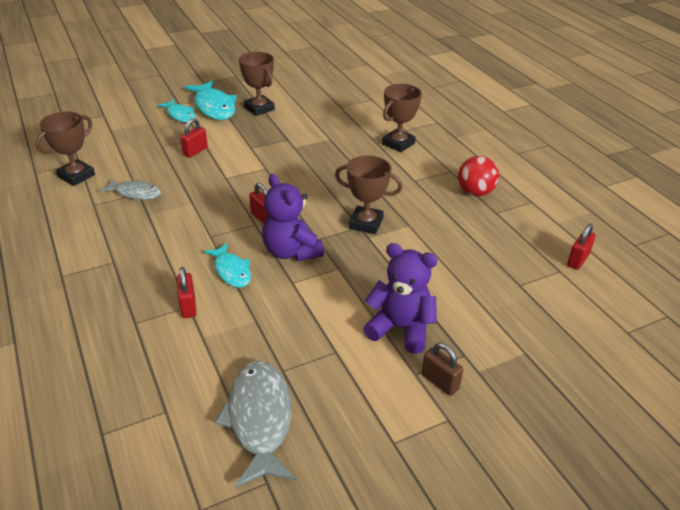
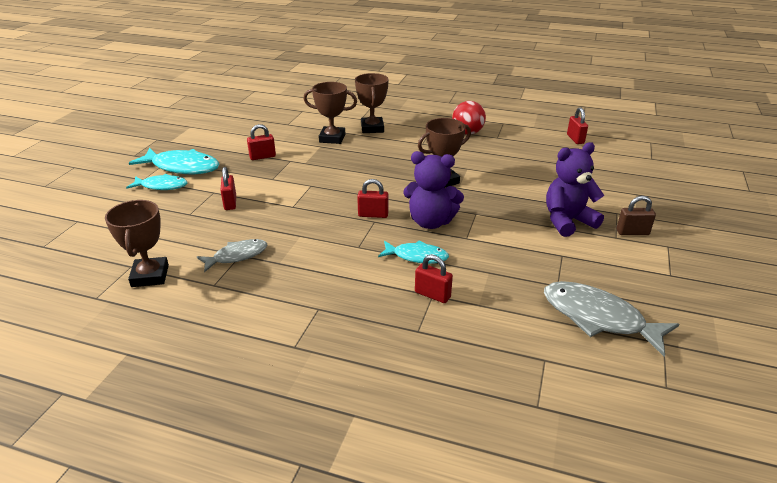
camera: 45 degrees left, 5 degrees down
brown trophy [239,52,275,116] -> brown trophy moved to [303,82,357,144]
none -> red padlock [247,124,276,160]

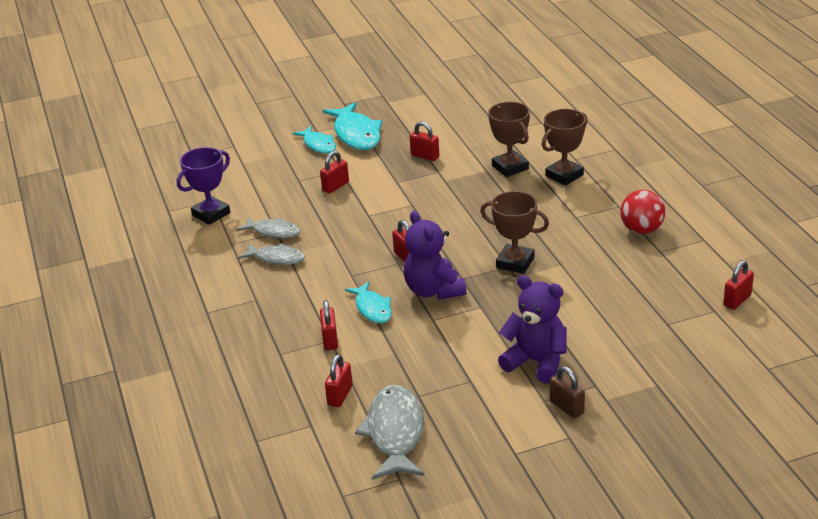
camera: 55 degrees right, 0 degrees up
brown trophy [105,200,169,287] -> purple trophy [177,147,230,225]
none -> grey fish [238,243,305,265]
none -> red padlock [325,354,353,407]

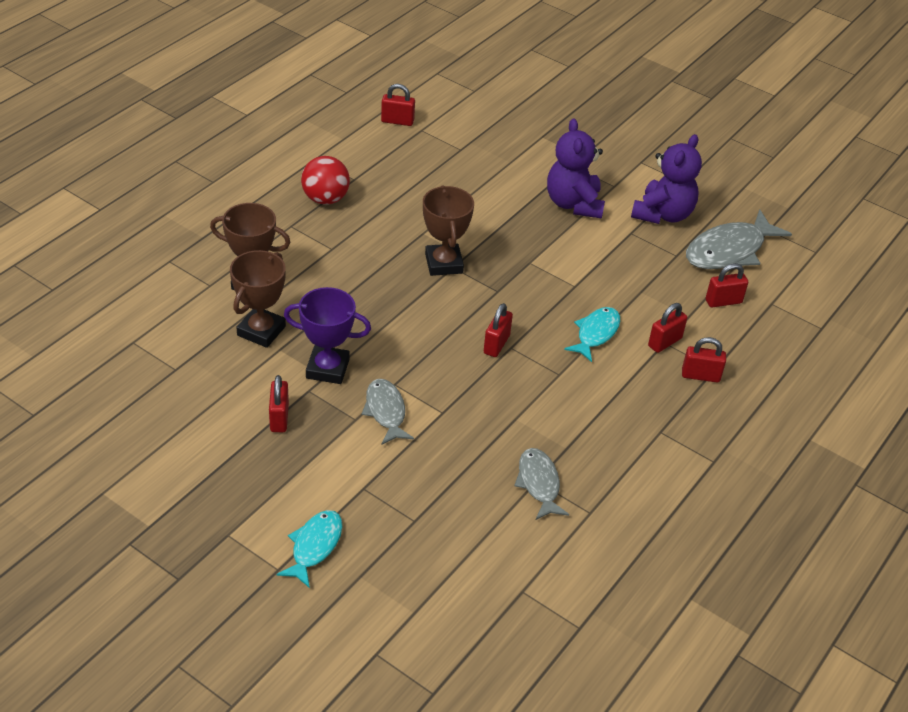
camera: 130 degrees left, 10 degrees up
purple trophy [177,147,230,225] -> purple trophy moved to [284,287,371,384]
grey fish [238,243,305,265] -> grey fish moved to [362,379,414,445]
red padlock [320,151,349,194] -> red padlock moved to [682,337,726,382]
turquoise fish [323,102,382,150] -> none
purple teddy bear [404,211,467,300] -> purple teddy bear moved to [631,134,702,224]
brown padlock [550,366,585,418] -> none

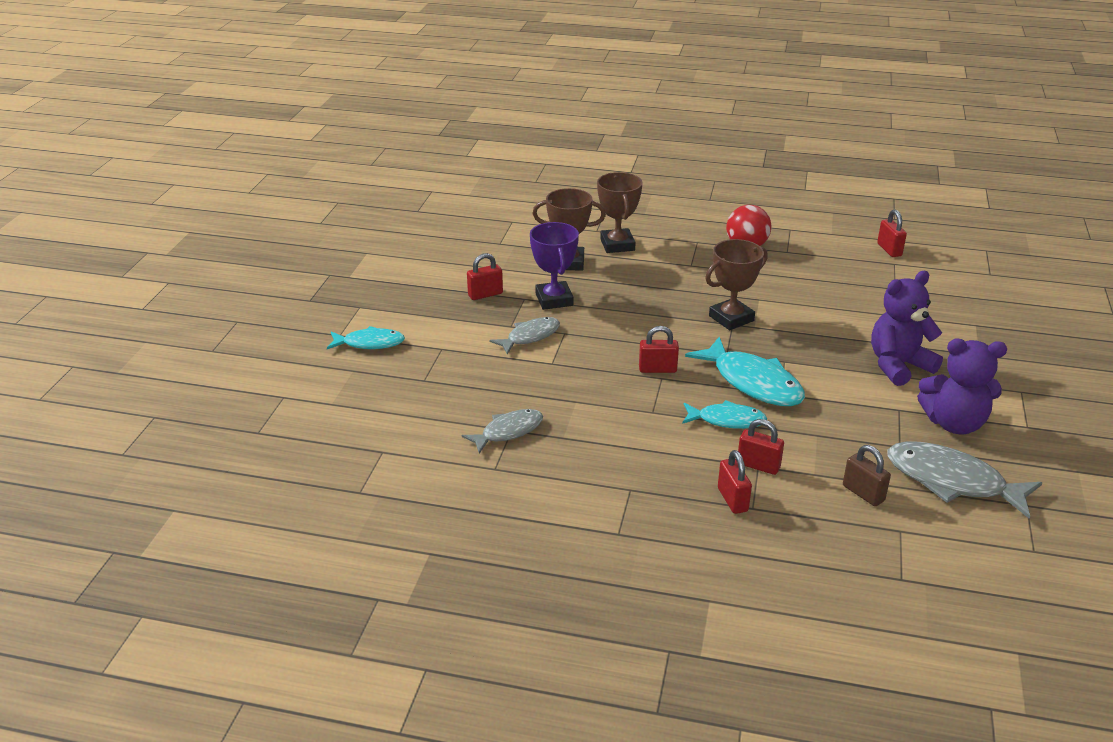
camera: 70 degrees right, 10 degrees down
red padlock [706,263,748,308] -> brown padlock [843,445,891,506]
none -> turquoise fish [685,337,805,406]

